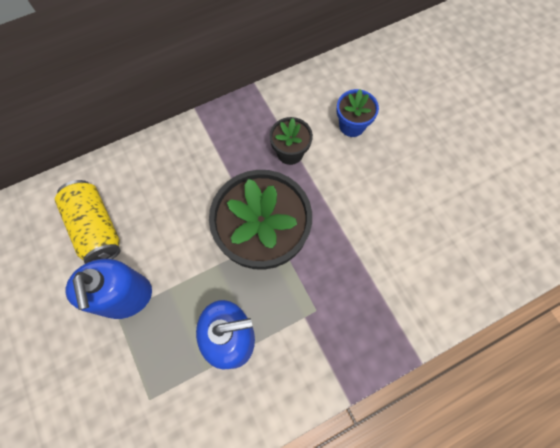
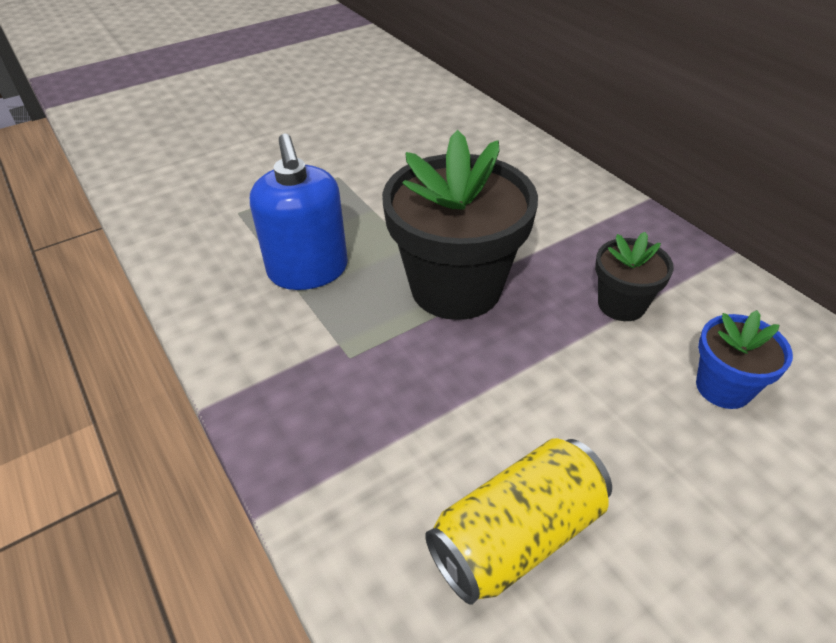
camera: 85 degrees right, 25 degrees down
yellow can [55,180,121,264] -> yellow can moved to [425,438,612,605]
blue soap dispenser [66,259,152,319] -> none

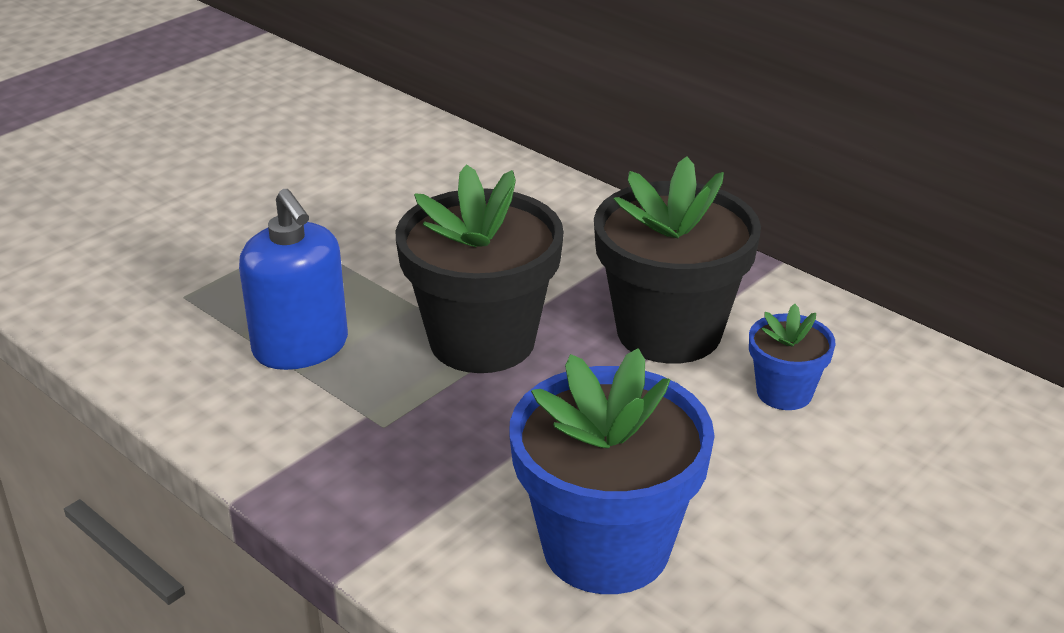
camera: 15 degrees left, 10 degrees down
yellow can [425,438,612,605] -> blue flower pot [509,348,715,594]
black flower pot [595,232,674,321] -> black flower pot [594,156,761,364], size x2.01

